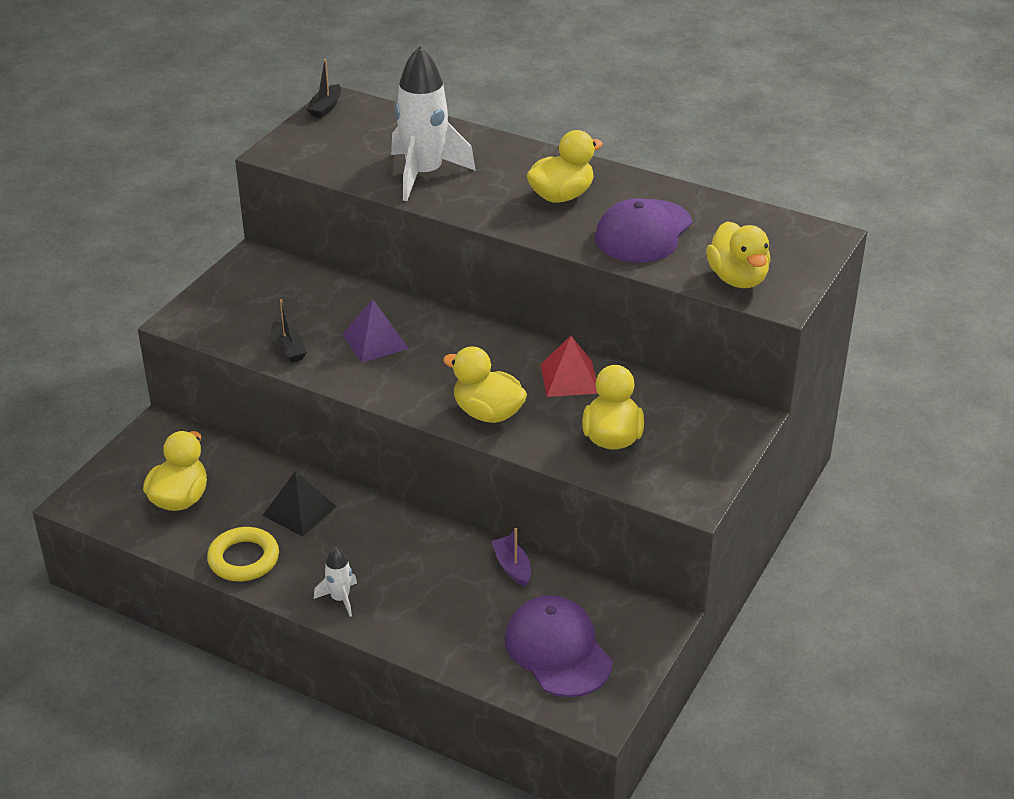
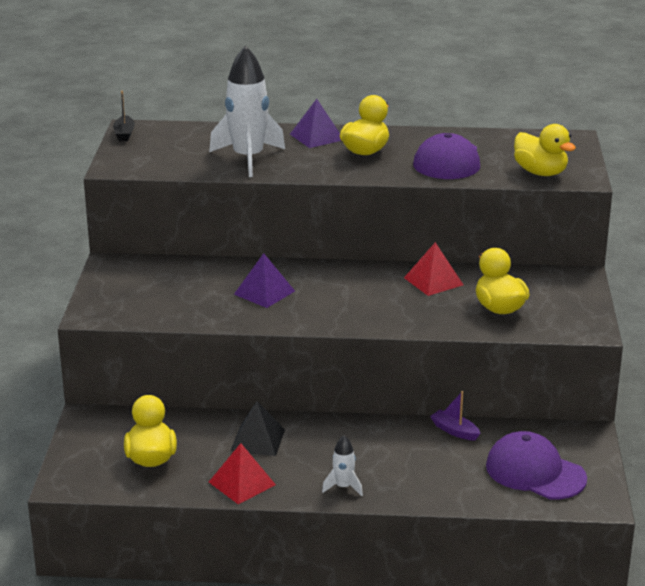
camera: 25 degrees left, 10 degrees down
yellow ring [207,527,279,581] -> red pyramid [209,443,276,504]
black boat [271,299,307,363] -> none
yellow duck [443,346,527,423] -> none
none -> purple pyramid [290,99,341,148]

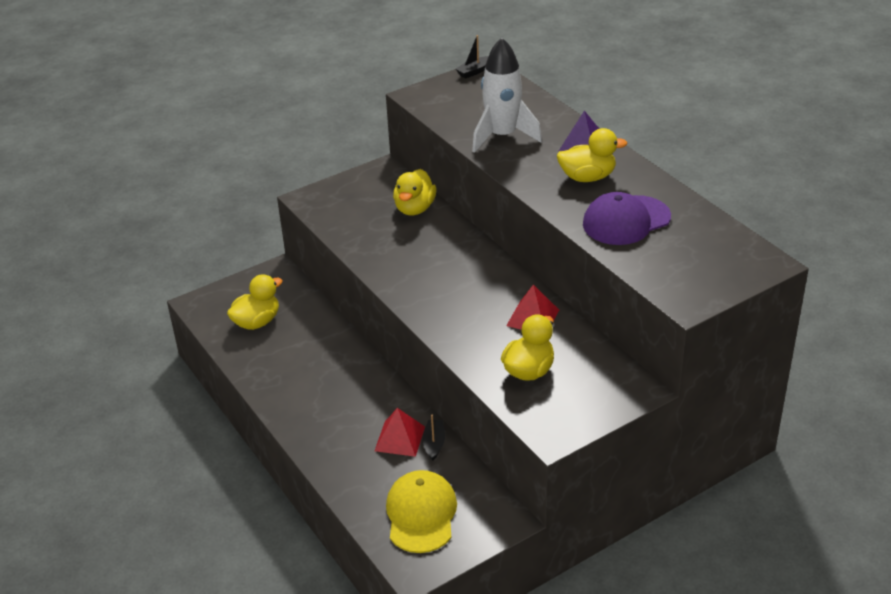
camera: 55 degrees right, 10 degrees up
red pyramid [209,443,276,504] -> red pyramid moved to [375,408,425,457]
black pyramid [231,401,285,456] -> none
purple pyramid [234,253,295,308] -> none
white rocket [322,435,363,496] -> none
purple boat [430,391,481,441] -> black boat [422,415,445,461]
purple cap [486,431,587,500] -> yellow cap [386,470,457,553]
yellow duck [514,124,576,176] -> yellow duck moved to [393,169,436,215]

